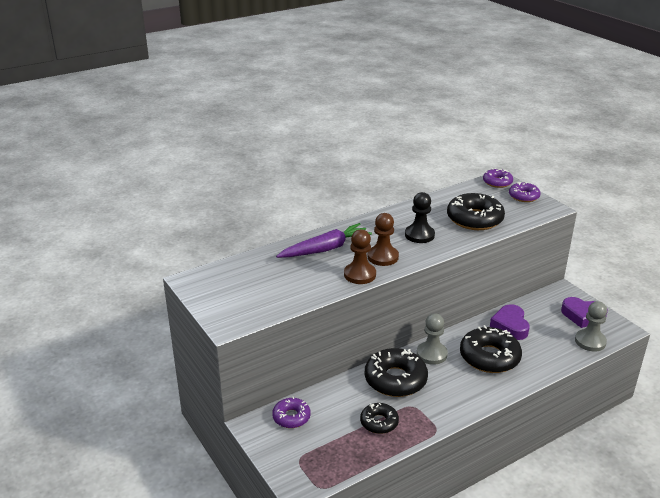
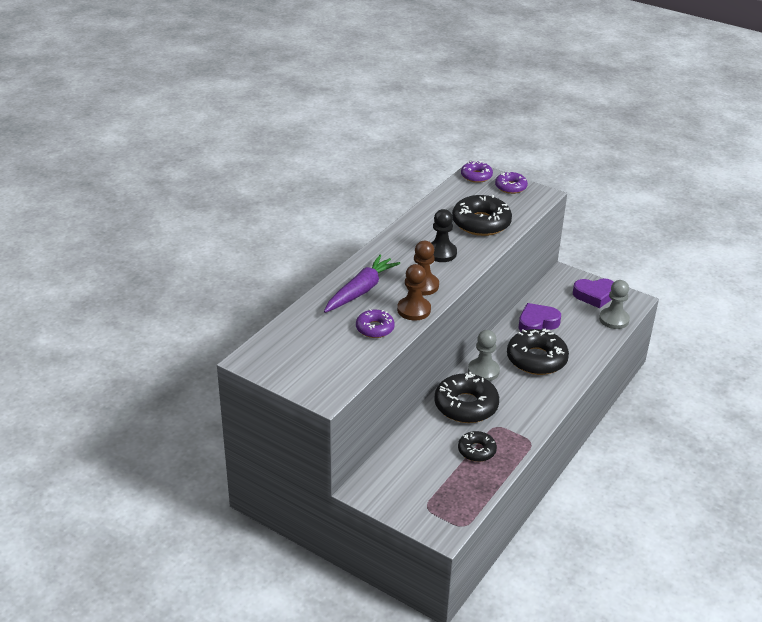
camera: 25 degrees left, 5 degrees up
purple donut [272,397,311,428] -> purple donut moved to [356,309,395,338]
purple heart [490,304,530,340] -> purple heart turned 90 degrees clockwise [519,303,561,332]

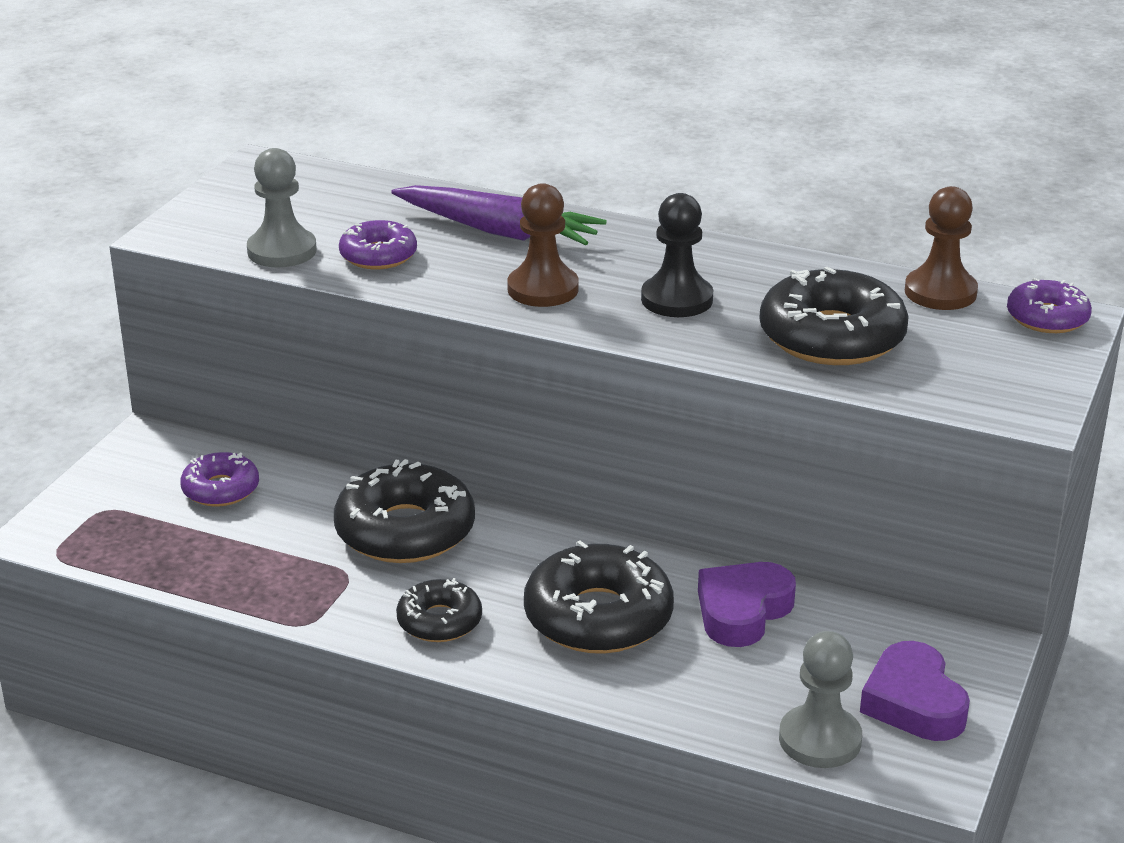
camera: 80 degrees right, 5 degrees down
brown pawn [397,264,431,321] -> brown pawn moved to [905,186,978,310]
black donut [458,431,497,462] -> black donut moved to [396,578,482,642]
grey pawn [468,330,500,381] -> grey pawn moved to [247,148,317,267]
purple donut [495,172,528,194] -> purple donut moved to [180,452,259,507]
purple heart [519,303,561,332] -> purple heart turned 105 degrees counterclockwise [698,562,796,647]

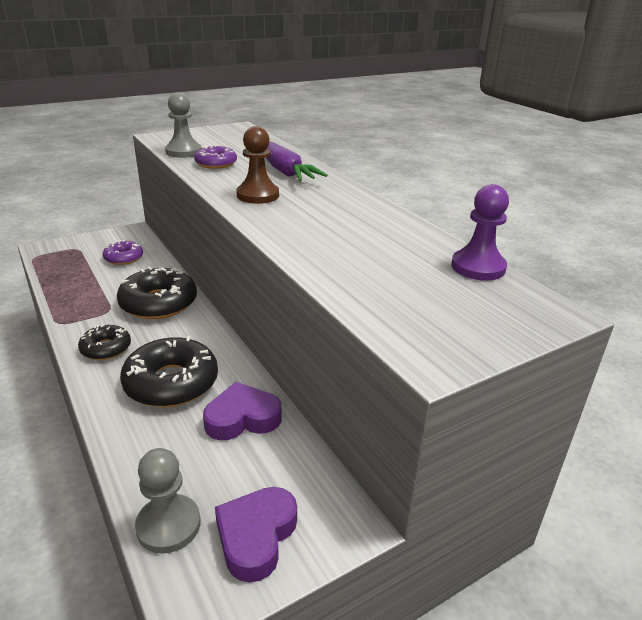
camera: 35 degrees right, 0 degrees up
black pawn [641,193,713,317] -> none
black donut [759,267,909,365] -> none
brown pawn [905,186,978,310] -> purple pawn [451,184,509,281]
purple donut [1007,278,1092,333] -> none

